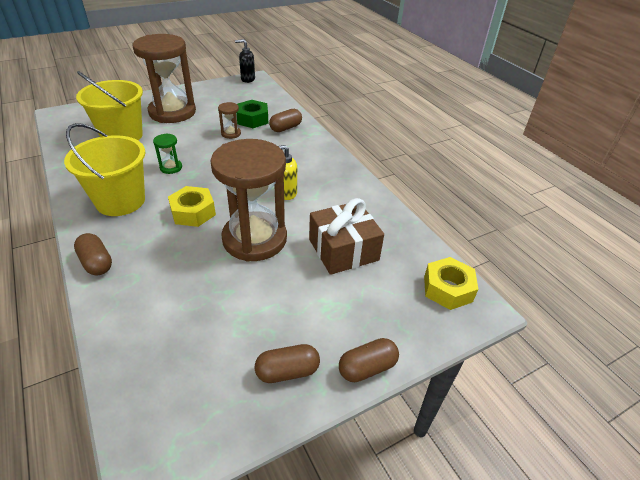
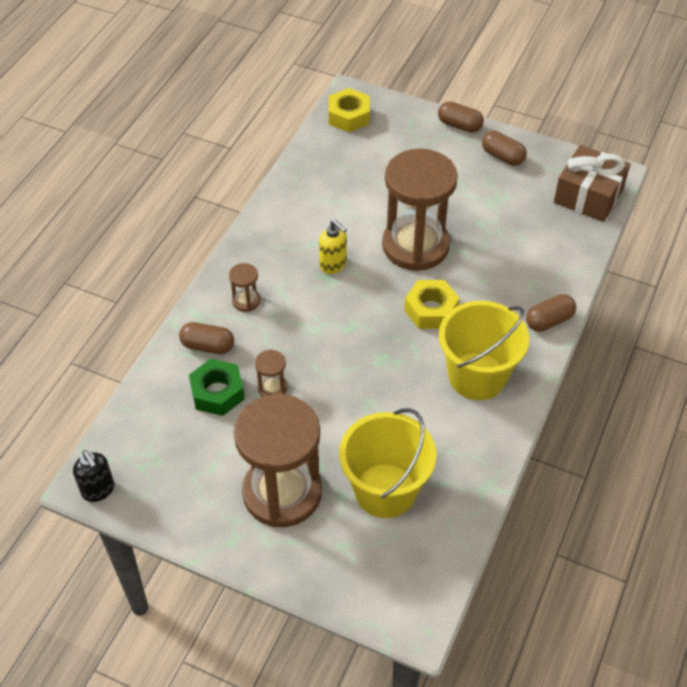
camera: 125 degrees left, 10 degrees up
brown capsule [74,233,112,275] -> brown capsule turned 45 degrees clockwise [526,294,576,332]
green hourglass [153,133,182,174] -> none
brown gift [309,198,384,275] -> brown gift moved to [554,145,630,222]
none -> brown hourglass [229,263,260,312]

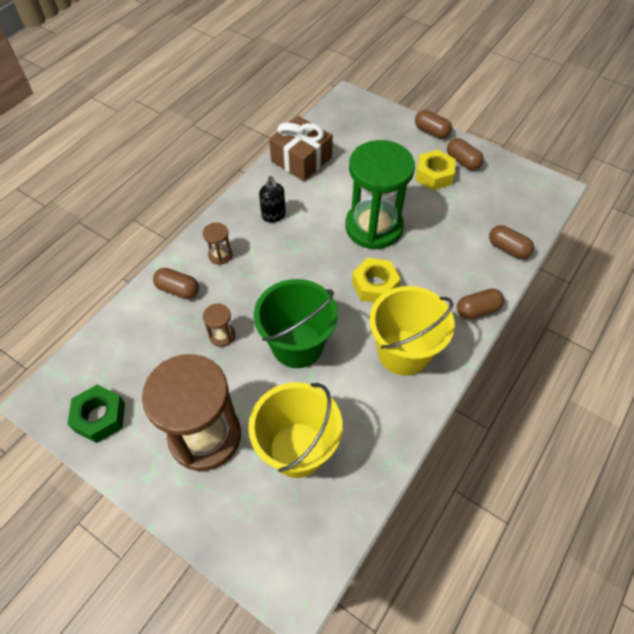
camera: 10 degrees right, 5 degrees up
black soap dispenser [73,450,114,502] -> black soap dispenser moved to [259,176,286,222]
green nut [189,359,245,416] -> green nut moved to [67,385,125,443]
yellow soap dispenser [319,220,347,274] -> none
yellow nut [329,88,370,133] -> yellow nut moved to [416,150,456,190]
brown hourglass [382,149,458,271] -> green hourglass [345,140,415,249]
brown gift [554,145,630,222] -> brown gift moved to [269,116,333,181]
none -> green bucket [254,279,338,368]
none -> brown capsule [489,225,534,259]

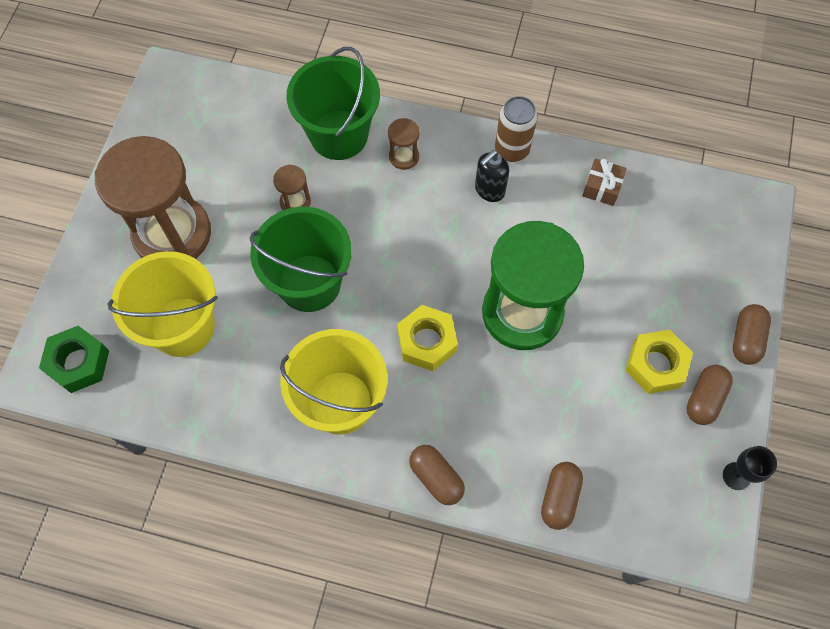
camera: 70 degrees right, 10 degrees up
green nut [67,385,125,443] -> green nut moved to [39,326,109,393]
brown capsule [153,268,199,299] -> green bucket [286,47,380,160]
brown gift [269,116,333,181] -> brown gift [582,159,627,206], size x0.52
none -> brown can [495,96,537,162]
none -> black goblet [723,446,777,490]

